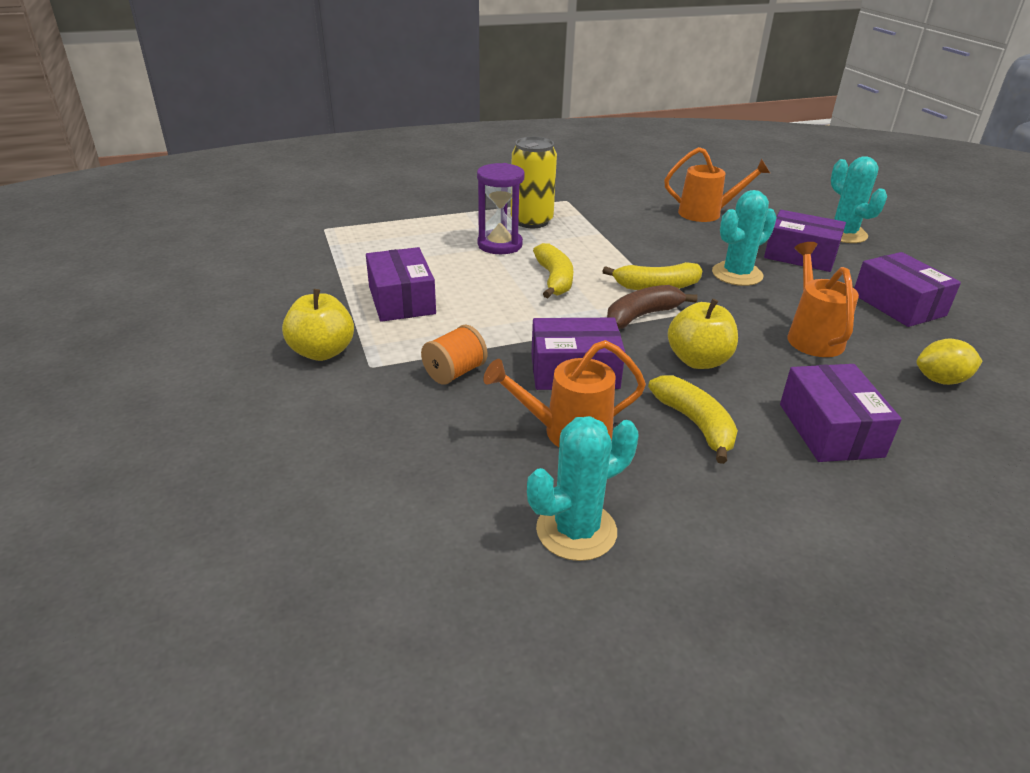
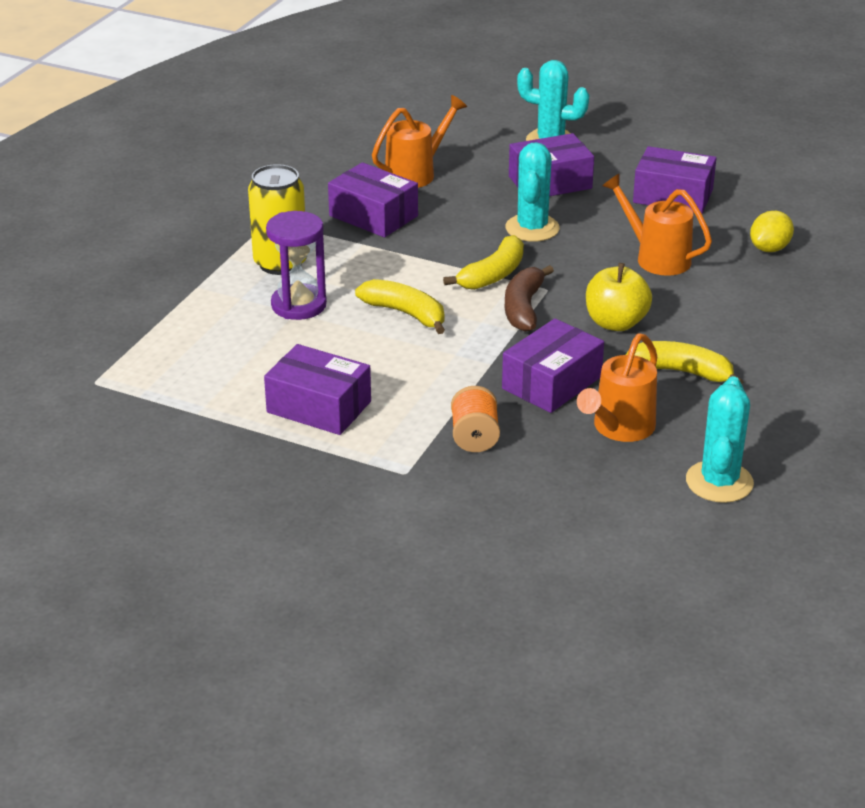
camera: 45 degrees left, 0 degrees up
yellow apple [282,289,354,361] -> none
purple box [780,364,902,462] -> purple box moved to [328,162,418,237]

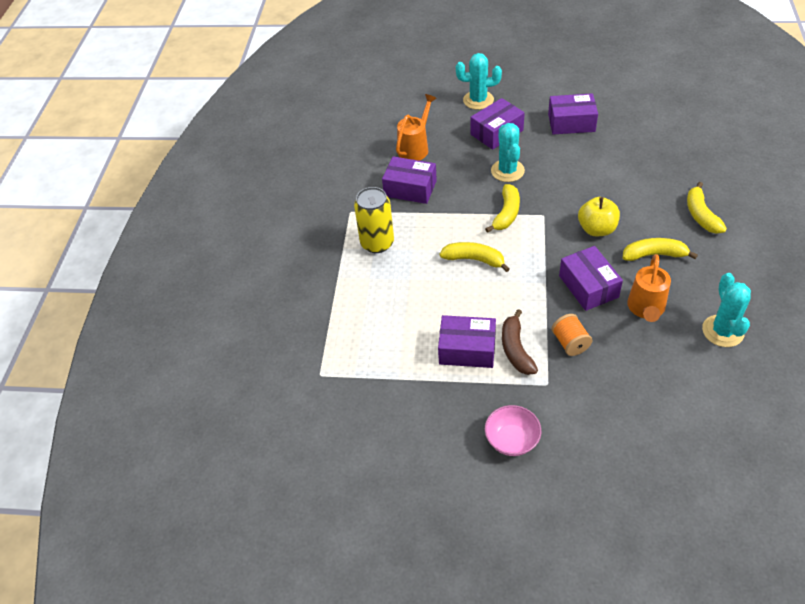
camera: 15 degrees left, 15 degrees up
purple hourglass [266,211,327,320] -> none
purple box [502,318,604,413] -> purple box turned 45 degrees counterclockwise [559,246,623,311]
brown banana [505,265,554,332] -> brown banana moved to [502,309,538,375]
orange watering can [602,173,712,276] -> none
yellow lemon [750,211,794,252] -> none
none -> pink bowl [485,405,541,456]
none -> yellow banana [687,182,727,234]

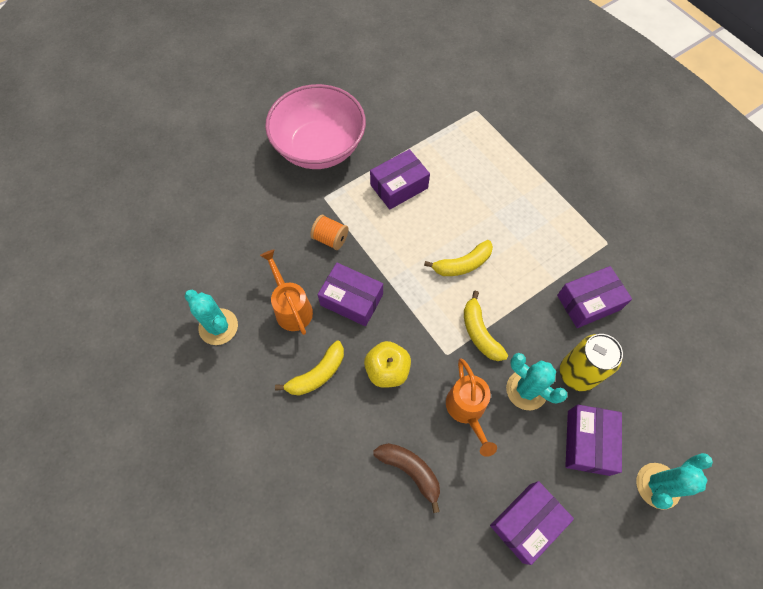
camera: 135 degrees right, 15 degrees up
yellow can [354,187,394,253] -> yellow can moved to [560,334,623,391]
orange watering can [396,94,437,161] -> orange watering can moved to [446,359,497,457]
pink bowl [485,405,541,456] -> pink bowl [265,84,366,169], size x2.21
brown banana [502,309,538,375] -> brown banana moved to [373,443,440,513]
yellow banana [687,182,727,234] -> none

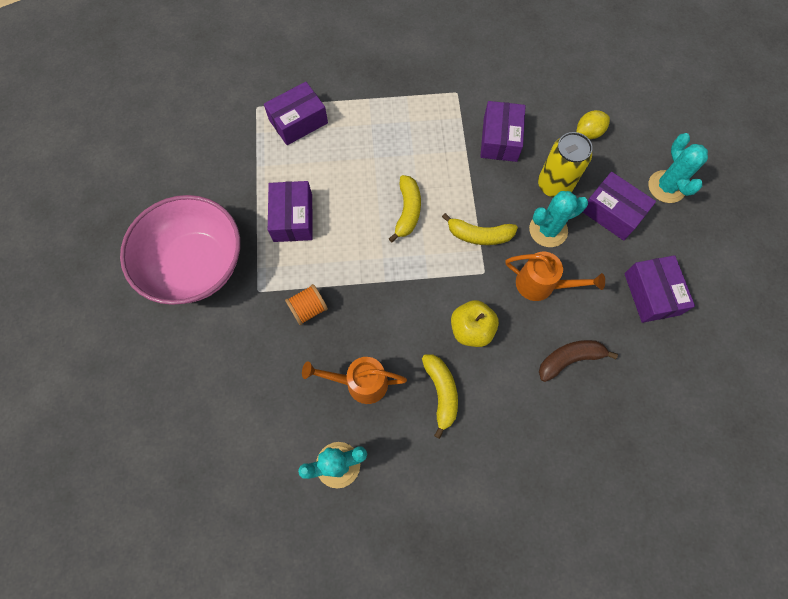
camera: 60 degrees left, 5 degrees up
purple box [318,263,383,326] -> purple box moved to [264,82,328,145]
none -> yellow lemon [576,110,610,139]

